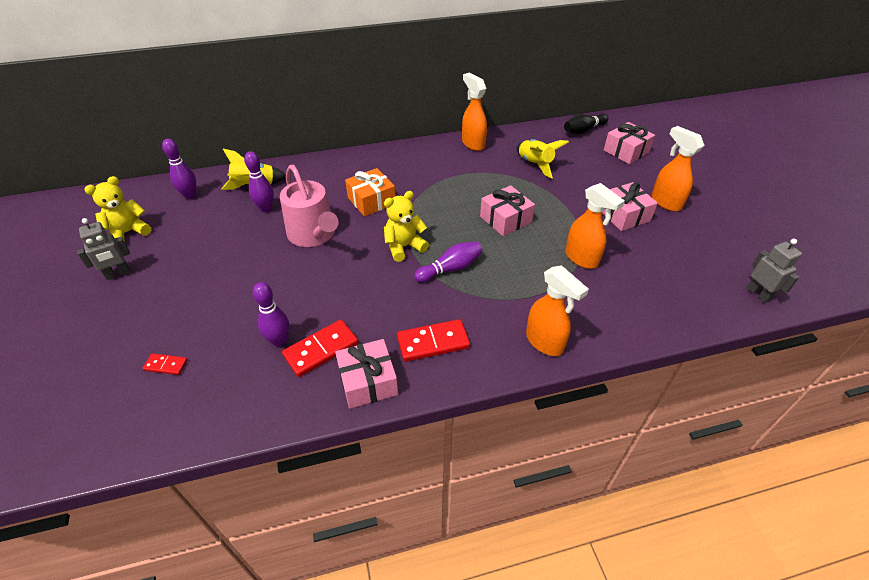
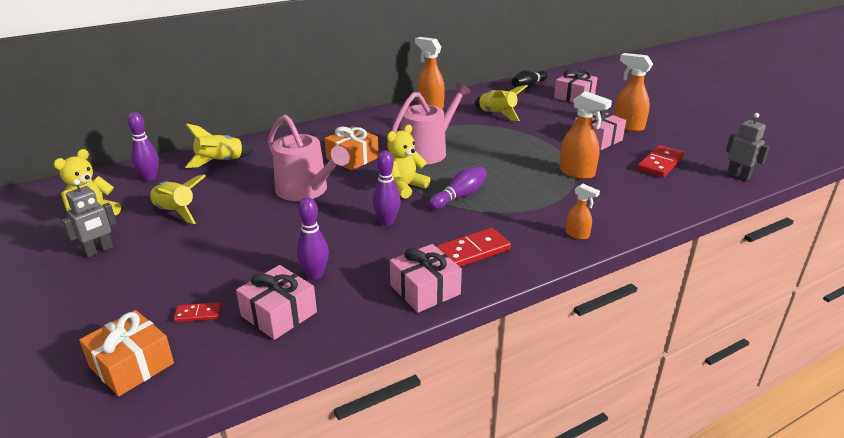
camera: 15 degrees left, 15 degrees down
purple bowling pin [244,151,274,212] -> purple bowling pin moved to [373,150,401,226]
red domino [282,320,359,377] -> red domino moved to [637,145,684,177]
pink gift [480,185,535,236] -> pink gift moved to [236,265,317,340]
orange spray bottle [526,265,589,356] -> orange spray bottle [565,184,600,240], size x0.57
none -> orange gift [79,310,174,397]
none -> yellow rocket [150,174,206,224]
none -> pink watering can [392,83,471,165]

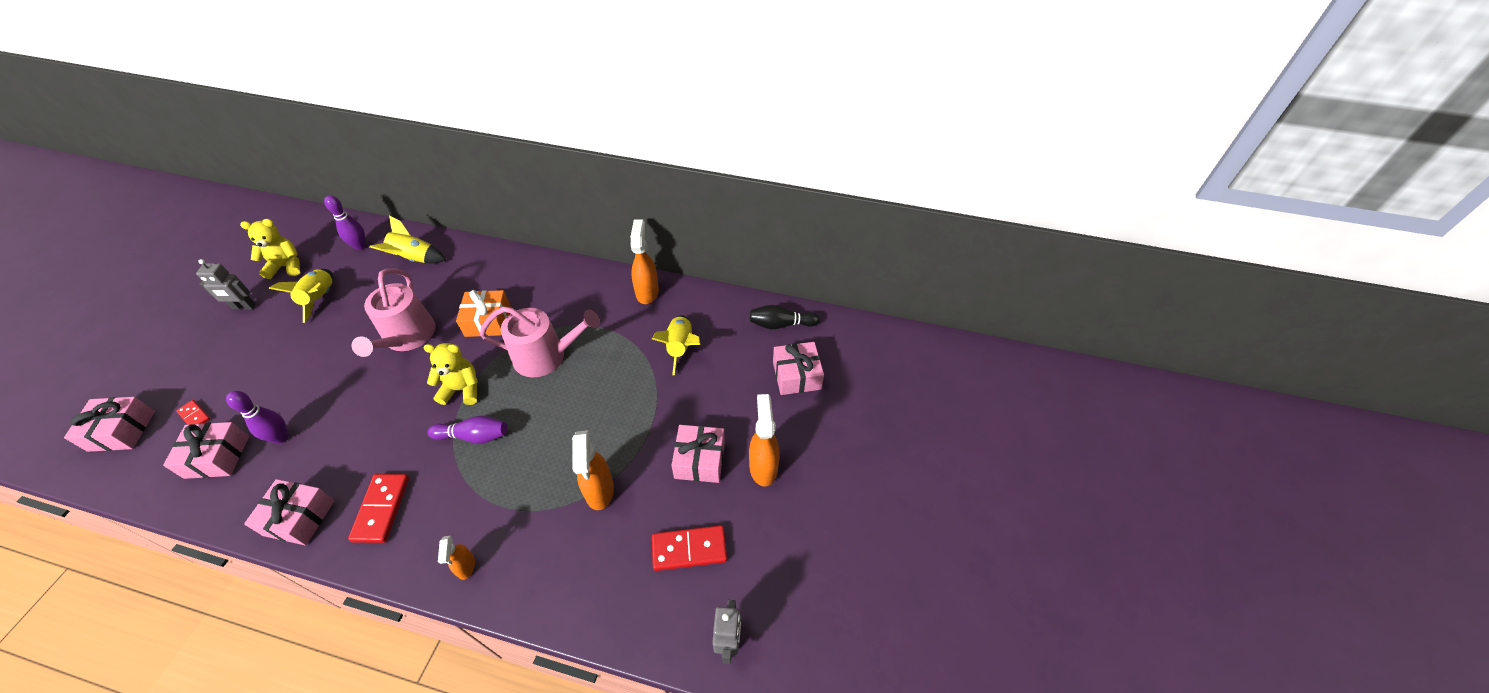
camera: 45 degrees right, 20 degrees up
orange gift [79,310,174,397] -> pink gift [64,397,155,452]
purple bowling pin [373,150,401,226] -> none
red domino [436,228,511,267] -> red domino turned 75 degrees clockwise [348,474,409,543]

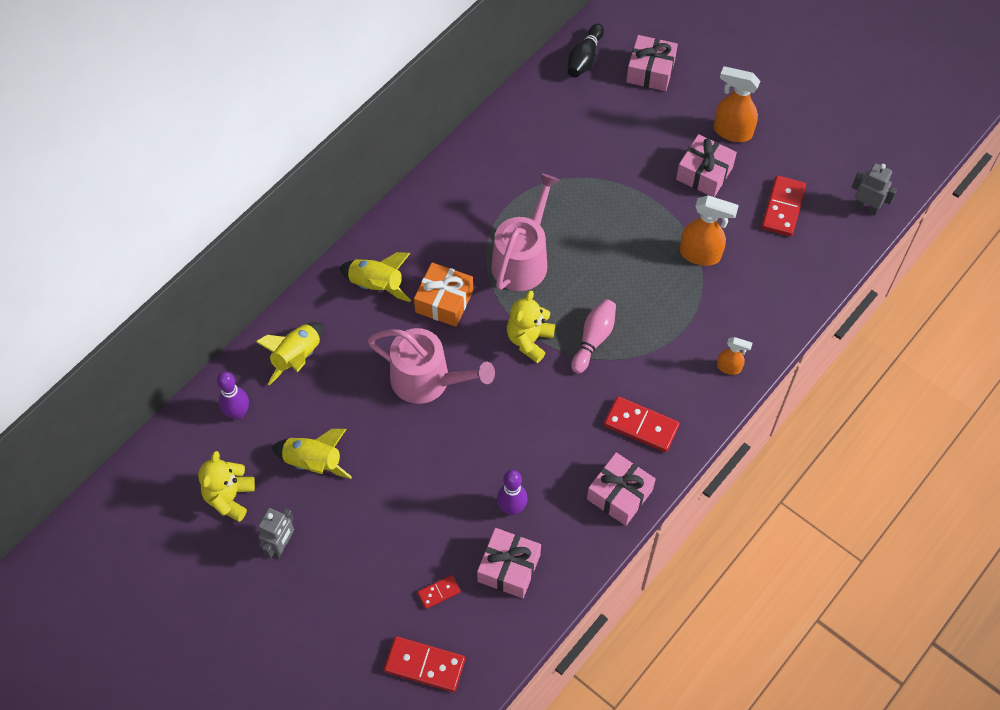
camera: 65 degrees left, 10 degrees up
pink gift [64,397,155,452] -> red domino [384,636,465,692]
purple bowling pin [427,416,507,444] -> pink bowling pin [571,299,616,373]
orange spray bottle [631,219,659,304] -> none
yellow rocket [652,315,700,375] -> yellow rocket moved to [339,252,411,302]

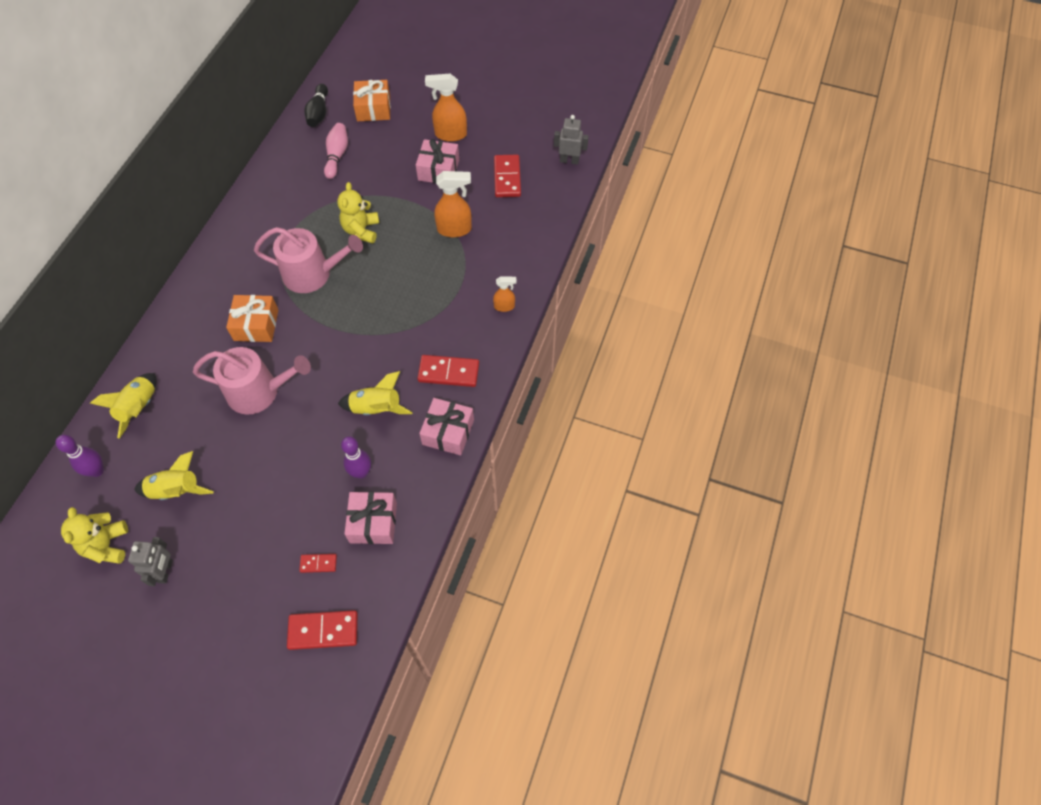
camera: 20 degrees left, 0 degrees up
yellow rocket [339,252,411,302] -> yellow rocket moved to [338,371,413,415]
red domino [417,575,461,609] -> red domino turned 45 degrees clockwise [299,554,337,573]
pink watering can [491,173,560,291] -> pink watering can turned 90 degrees clockwise [254,227,363,293]
yellow teddy bear [507,290,555,363] -> yellow teddy bear moved to [337,182,379,244]
pink bowling pin [571,299,616,373] -> pink bowling pin moved to [324,123,348,179]
pink gift [626,35,678,91] -> orange gift [353,80,391,121]

